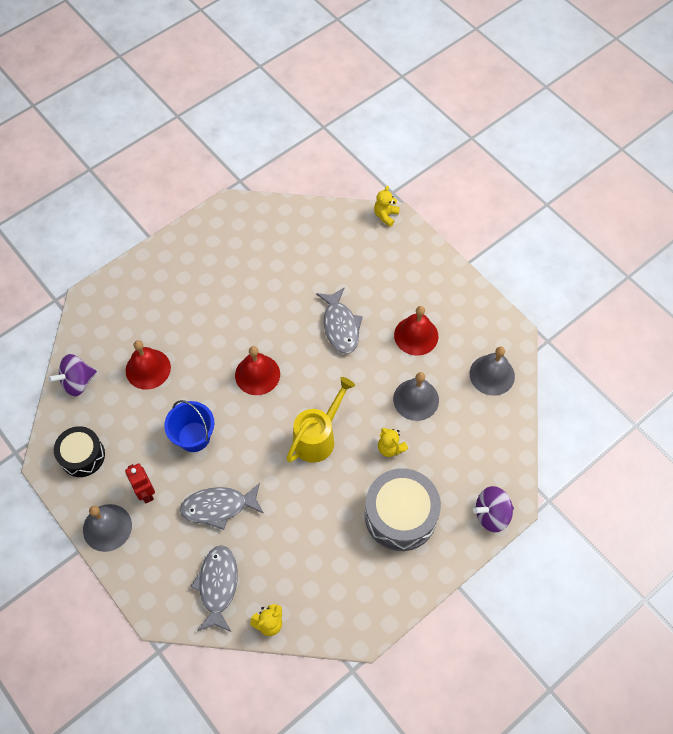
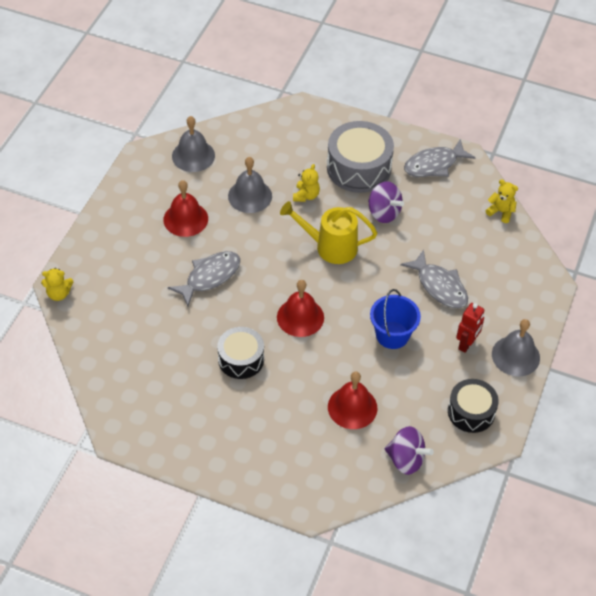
camera: 120 degrees left, 10 degrees down
grey fish [190,545,238,632] -> grey fish moved to [404,139,476,177]
purple spinning top [473,486,514,532] -> purple spinning top moved to [368,182,404,223]
none -> black drum [217,327,264,379]

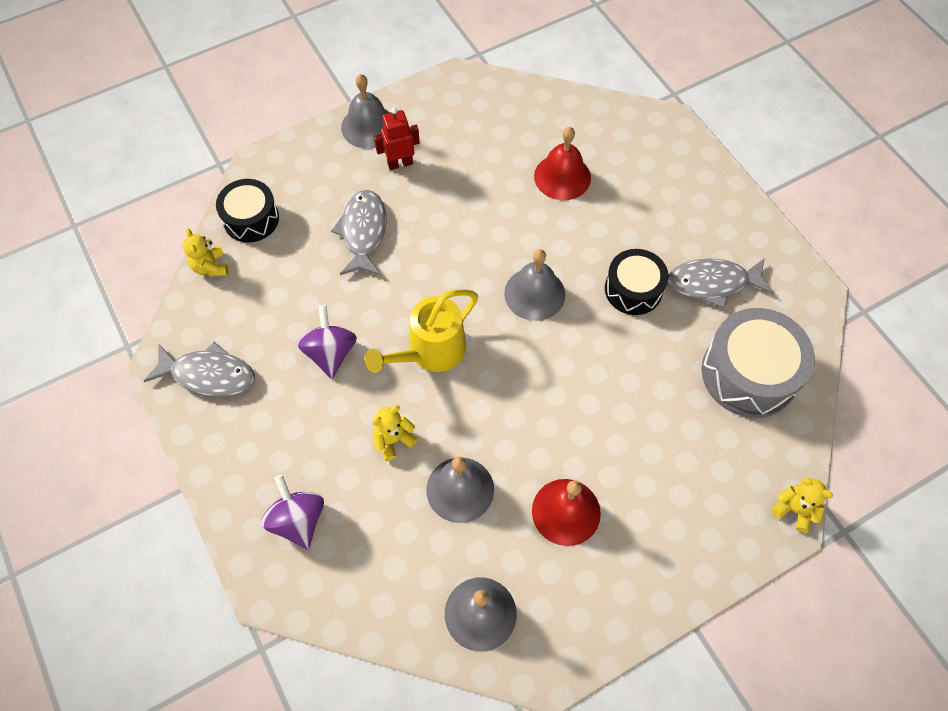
camera: 140 degrees left, 10 degrees up
grey fish [168,251,240,306] -> grey fish moved to [668,258,774,308]
red bell [277,280,324,337] -> grey bell [504,249,565,321]
yellow watering can [280,201,377,264] -> yellow watering can turned 90 degrees clockwise [365,289,478,373]
grey drum [327,121,394,193] -> grey drum moved to [701,308,815,418]
blue bucket [370,289,421,349] -> none
purple spinning top [385,426,434,475] -> purple spinning top moved to [261,475,324,549]
black drum [448,379,499,433] -> black drum moved to [216,179,279,242]

